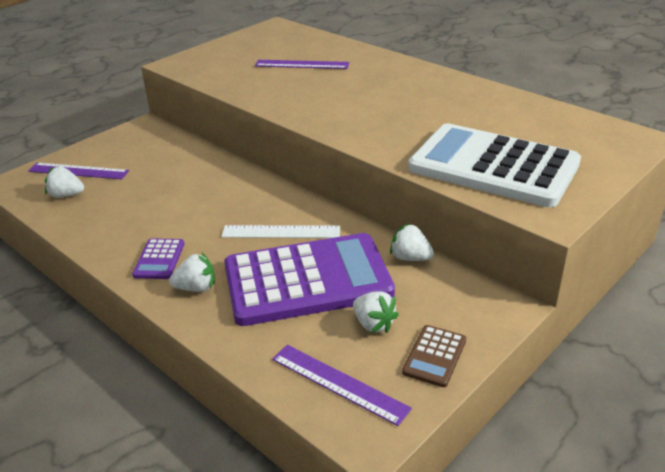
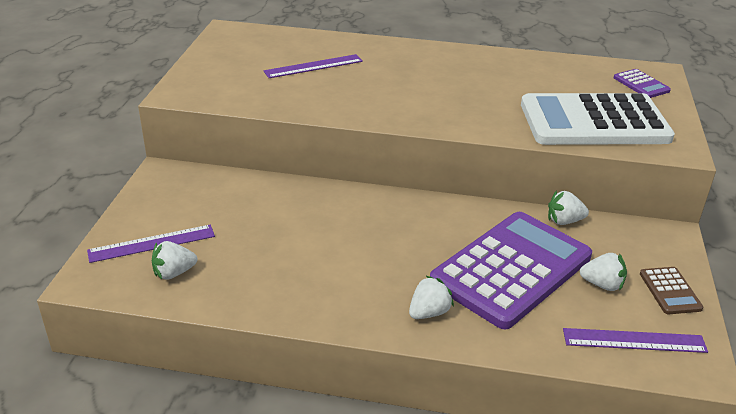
camera: 35 degrees left, 0 degrees up
purple calculator [132,238,184,279] -> purple calculator moved to [614,69,671,98]
white ruler [221,225,340,238] -> none

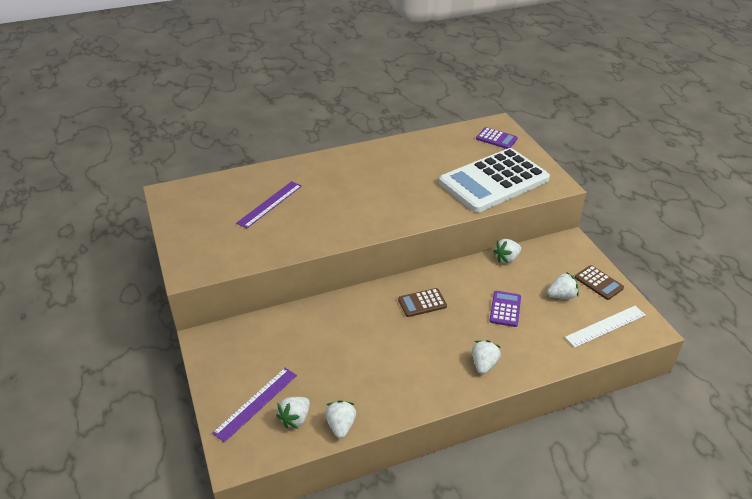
camera: 30 degrees left, 5 degrees up
purple calculator [430,212,592,329] -> purple calculator [490,291,521,327], size x0.40
purple ruler [563,328,708,353] -> white ruler [565,306,645,348]
none -> white strawberry [325,400,356,438]
none -> brown calculator [398,288,447,317]

